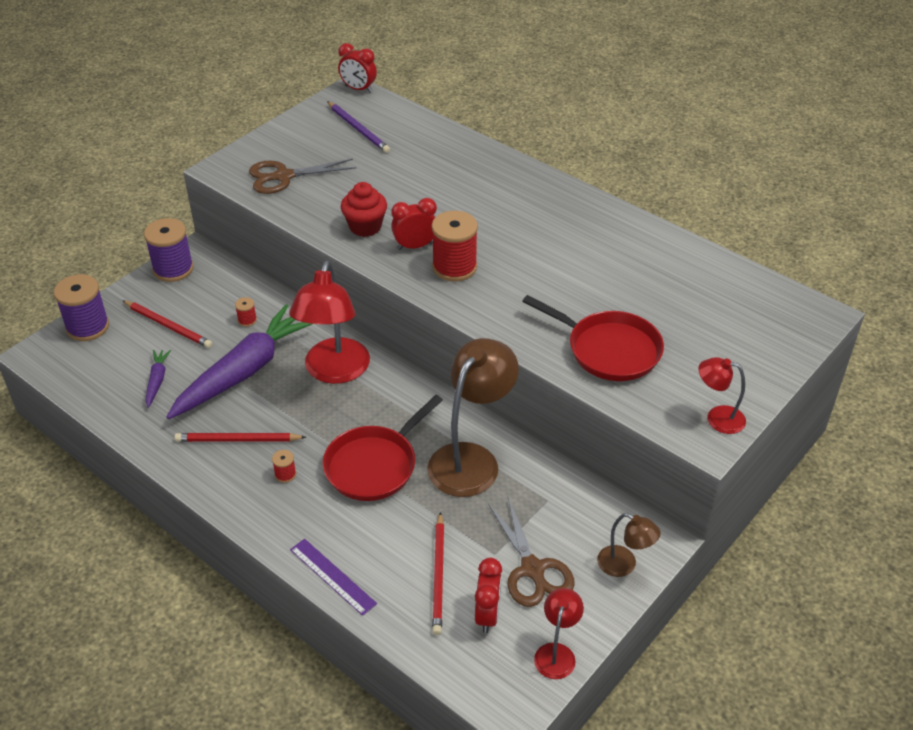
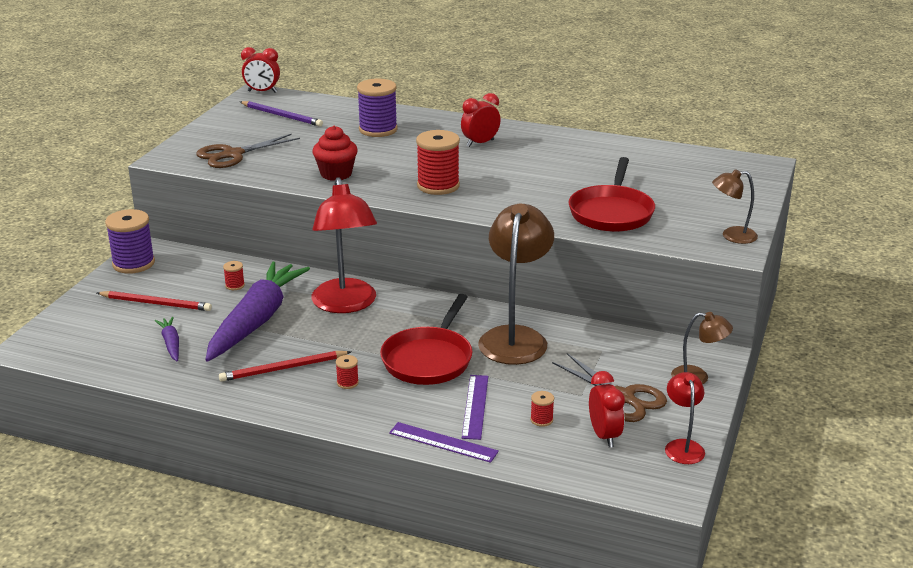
camera: 20 degrees left, 15 degrees down
purple spool [54,274,109,341] -> purple spool moved to [357,78,398,137]
red clock [391,198,437,250] -> red clock moved to [461,93,501,147]
red pencil [432,512,444,635] -> red spool [530,391,554,427]
red pan [522,295,664,381] -> red pan turned 90 degrees clockwise [569,157,655,232]
red lamp [698,357,746,434] -> brown lamp [712,169,758,244]
none -> purple ruler [462,375,488,440]

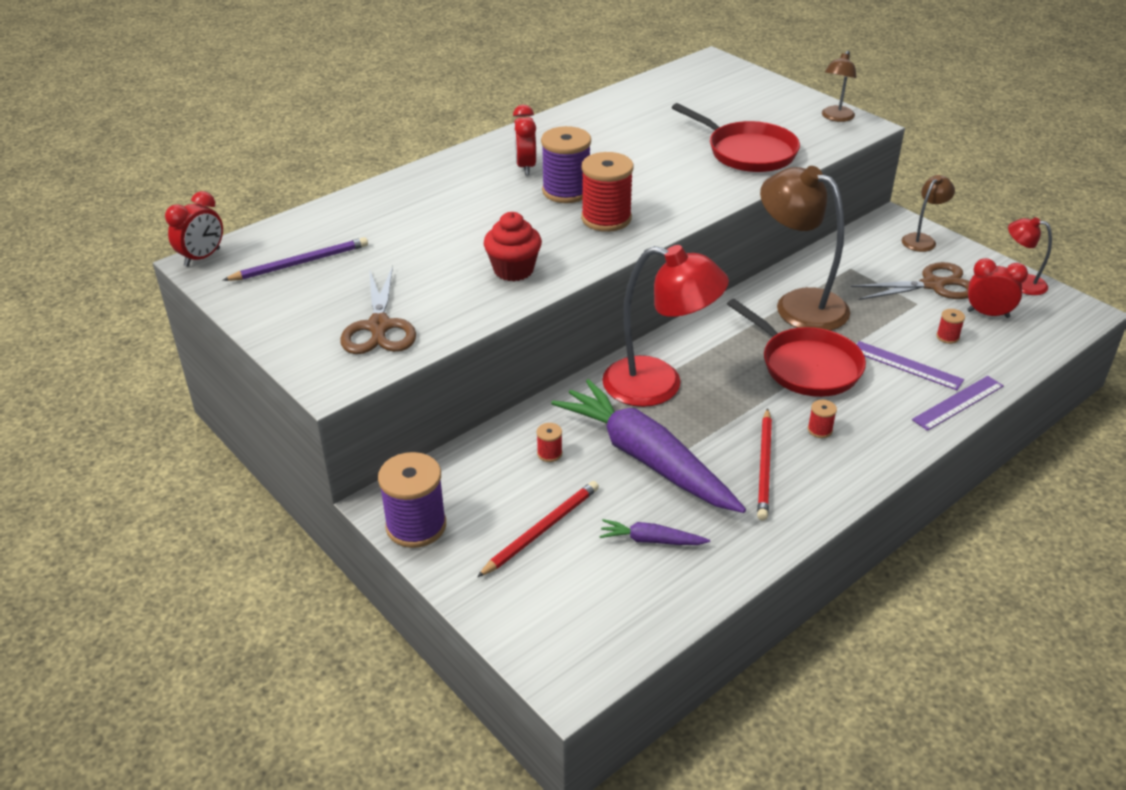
camera: 60 degrees left, 10 degrees up
purple spool [357,78,398,137] -> purple spool moved to [541,126,591,203]

